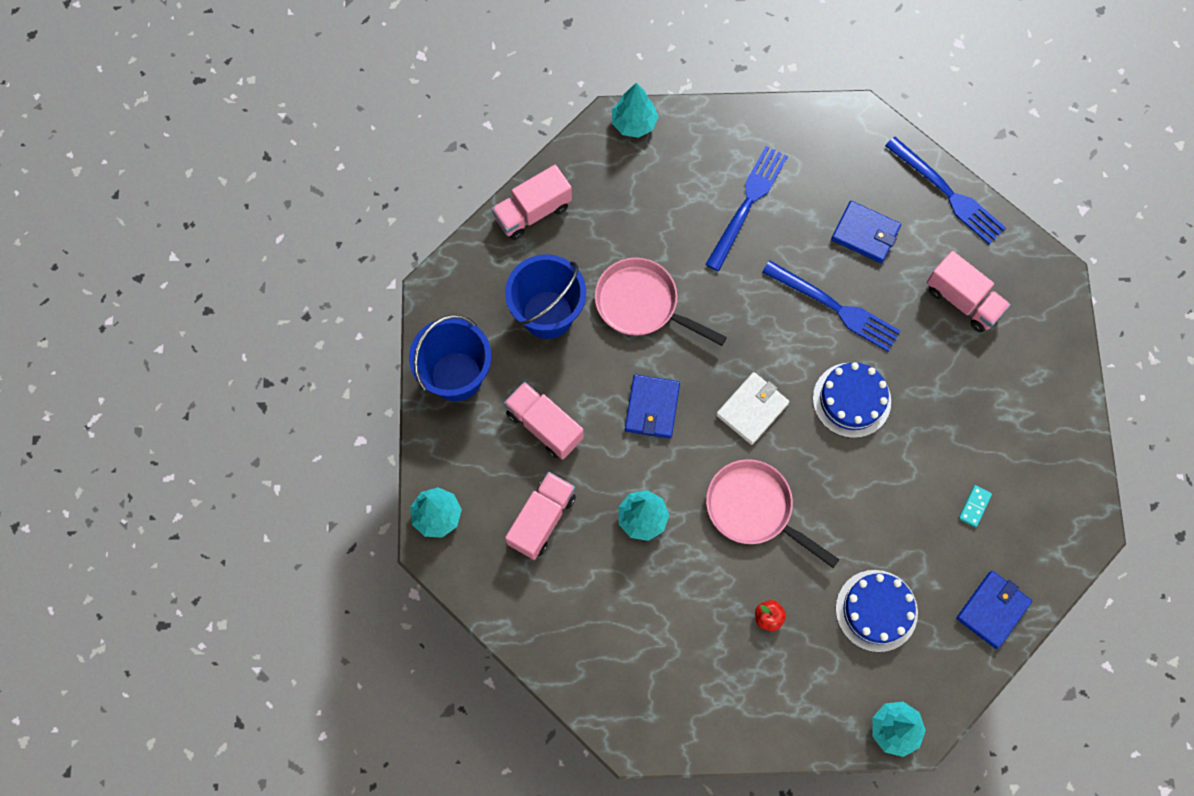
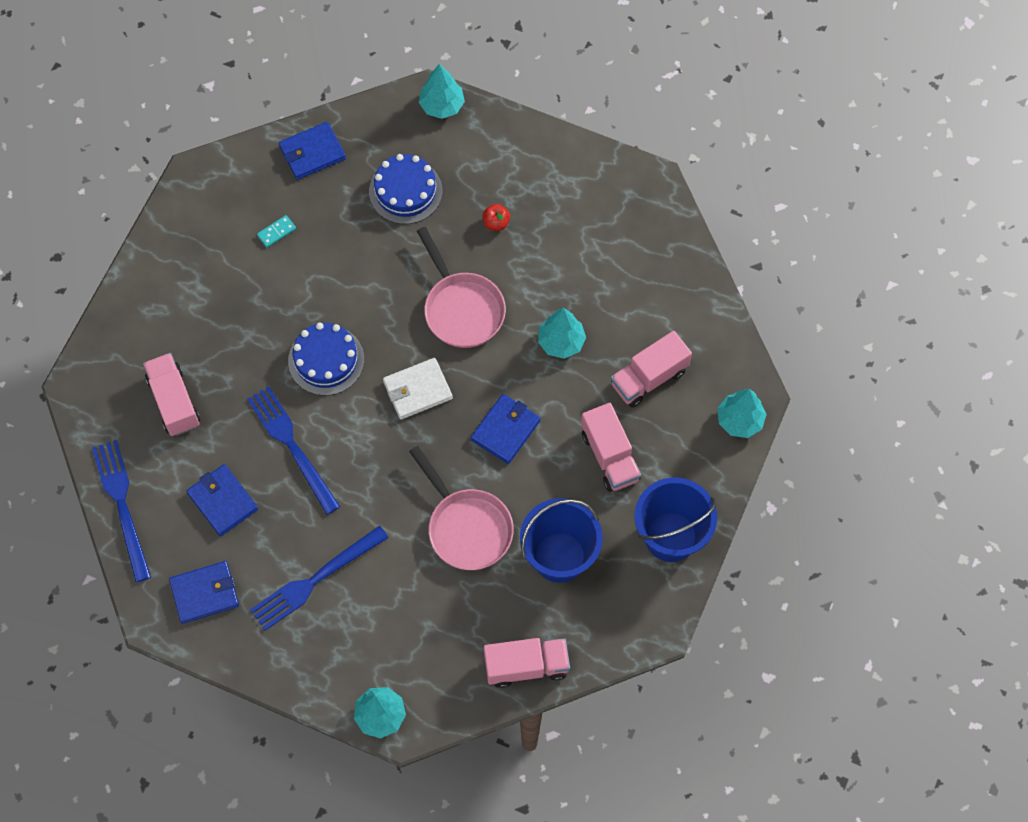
camera: 155 degrees left, 5 degrees down
none -> blue wallet [169,561,239,624]

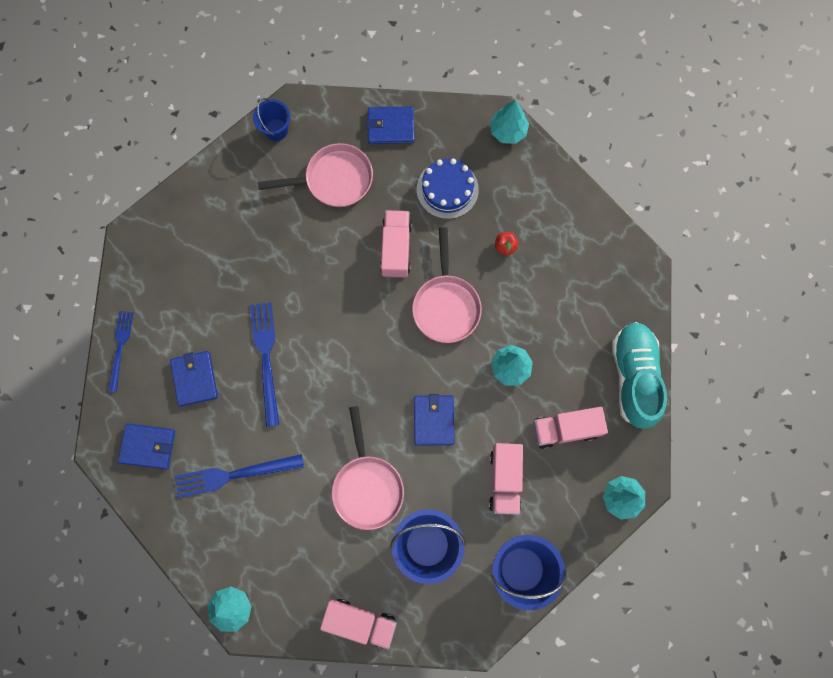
camera: 25 degrees right, 10 degrees up
blue fork [92,440,151,582] -> blue fork [108,311,134,392], size x0.66
pink truck [143,353,200,436] -> pink truck moved to [380,210,412,278]
turquoise domino [257,215,296,248] -> pink pan [258,143,373,207]
blue cake [288,323,364,396] -> none
white wallet [383,358,453,419] -> none
blue wallet [471,394,541,464] -> blue wallet turned 60 degrees counterclockwise [414,394,455,446]
none -> blue bucket [253,98,290,141]
none -> turquoise shoe [612,322,667,429]

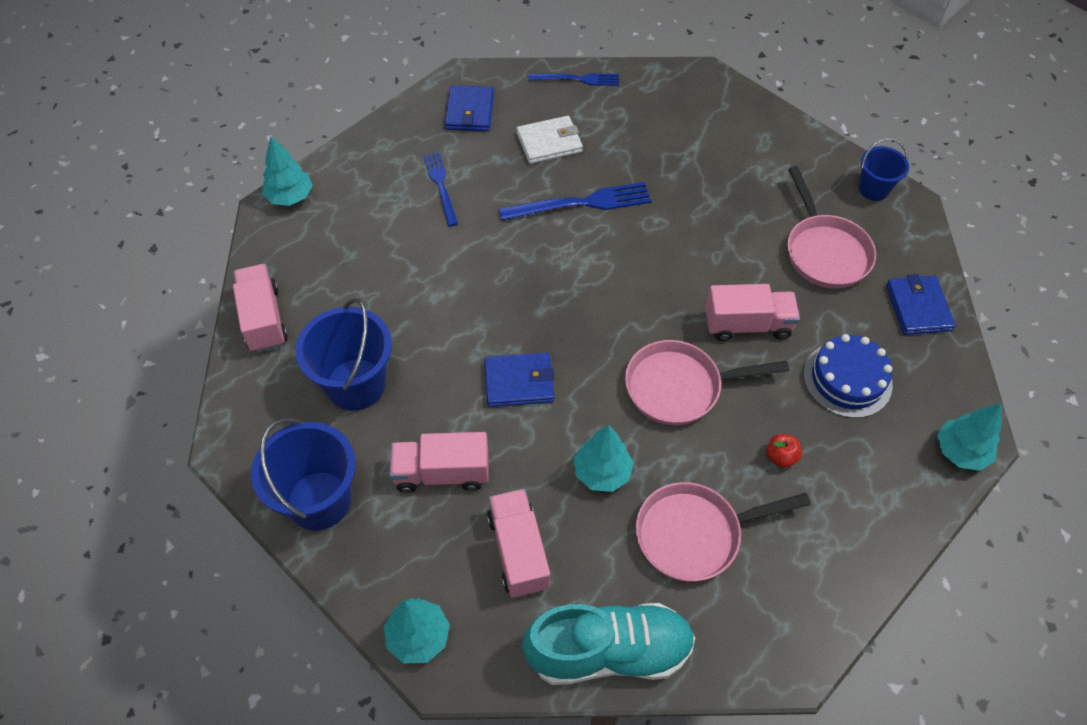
camera: 85 degrees right, 20 degrees down
blue wallet [170,351,218,407] -> white wallet [517,116,583,164]
blue fork [174,454,304,498] -> blue fork [423,152,458,227], size x0.66
pink truck [320,599,397,650] -> pink truck turned 150 degrees clockwise [233,264,288,352]
pink pan [332,406,404,530] -> pink pan moved to [636,482,811,582]

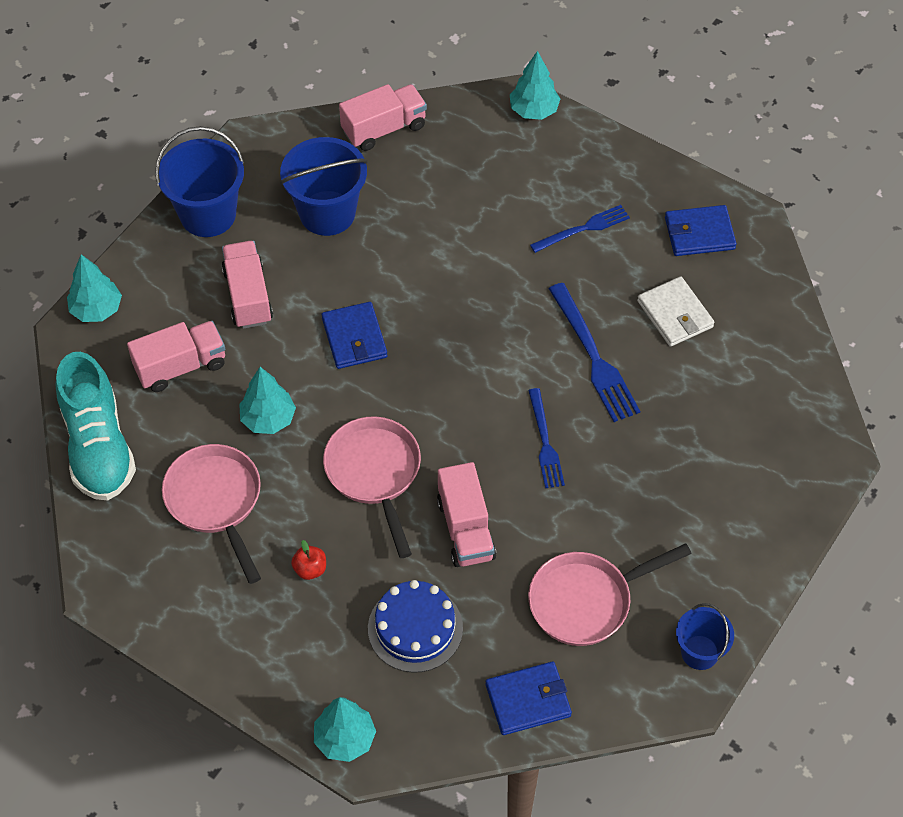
camera: 80 degrees right, 0 degrees up
blue fork [528,73,619,86] -> blue fork moved to [528,388,565,488]

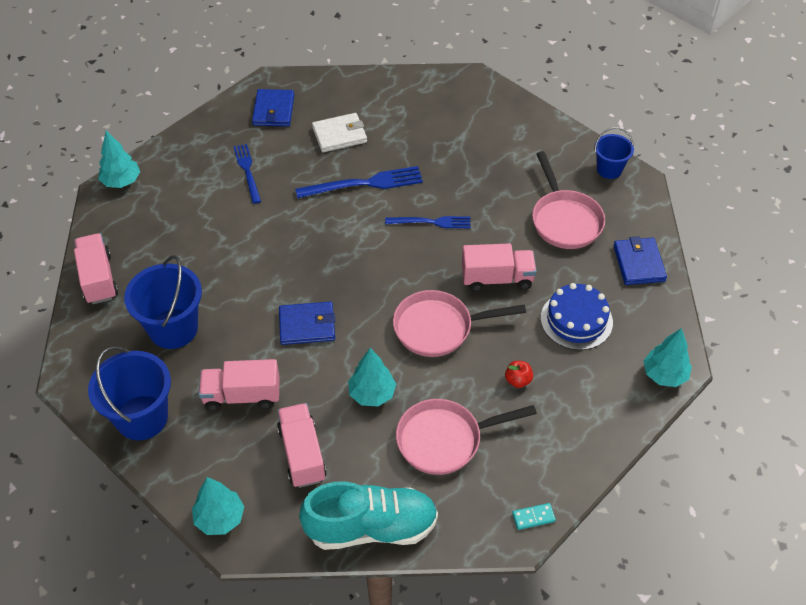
camera: 80 degrees left, 5 degrees down
none -> turquoise domino [512,503,556,530]

